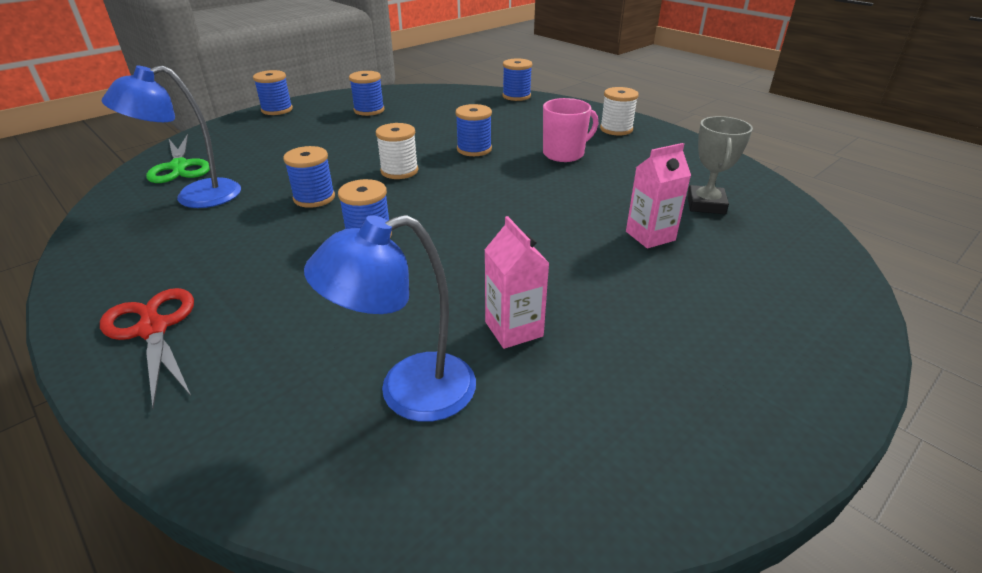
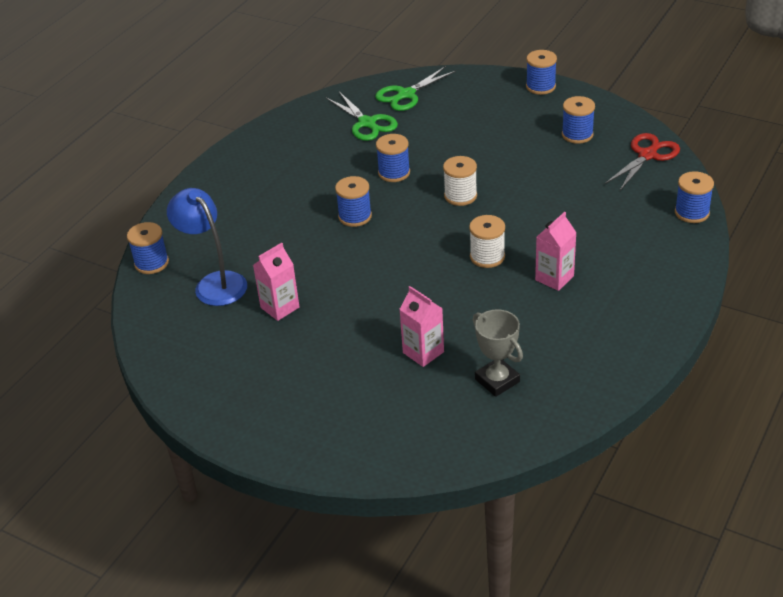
camera: 75 degrees right, 5 degrees up
red scissors [100,288,194,409] -> red scissors moved to [605,133,680,190]
blue lamp [102,66,241,208] -> green scissors [326,92,398,141]
blue spool [455,104,492,156] -> blue spool moved to [127,222,169,274]
pink mug [543,98,598,162] -> pink carton [535,212,577,291]
white spool [600,87,639,135] -> white spool moved to [469,215,505,268]
grey trophy [687,116,753,214] -> grey trophy turned 60 degrees clockwise [473,309,523,397]

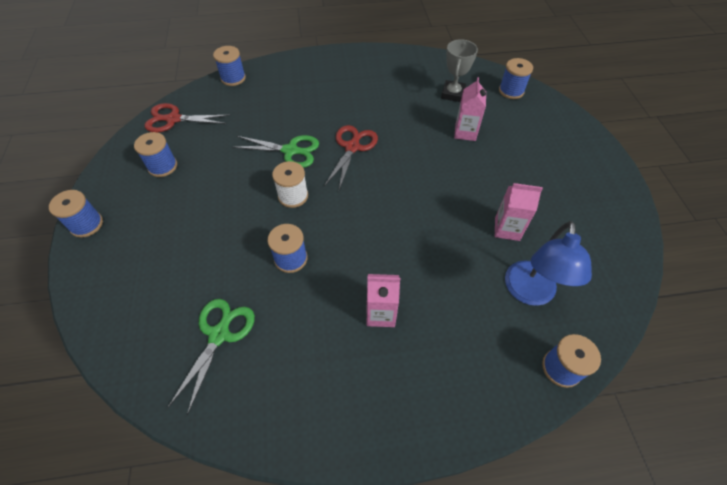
camera: 130 degrees left, 15 degrees up
blue spool [335,176,372,227] -> blue spool moved to [499,58,533,99]
green scissors [375,66,456,111] -> green scissors moved to [232,135,319,168]
white spool [469,215,505,268] -> red scissors [324,125,378,190]
pink carton [535,212,577,291] -> pink carton moved to [366,274,400,327]

